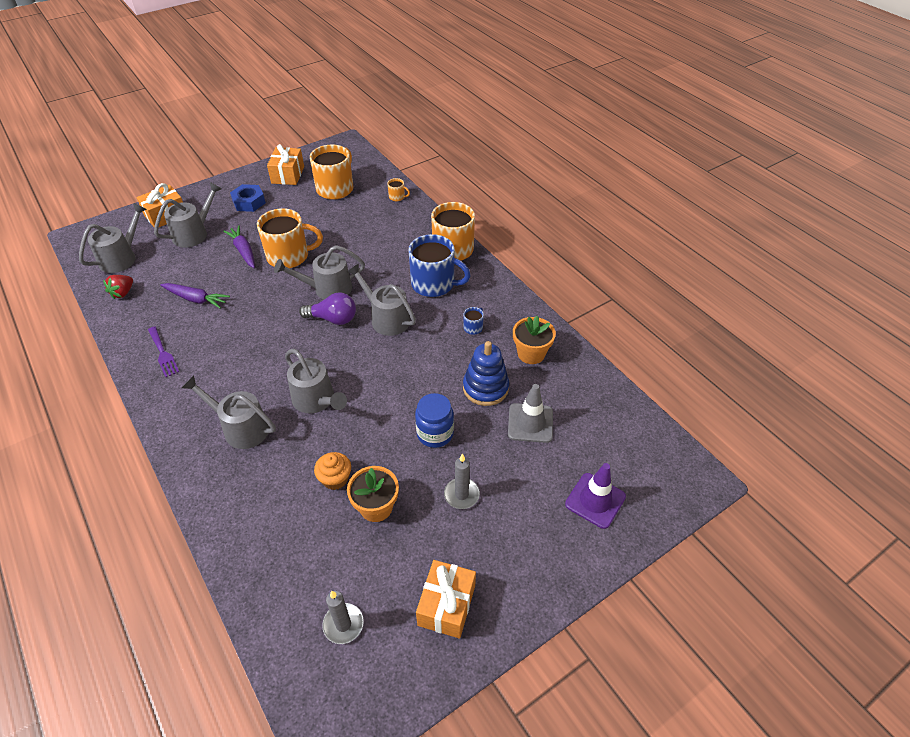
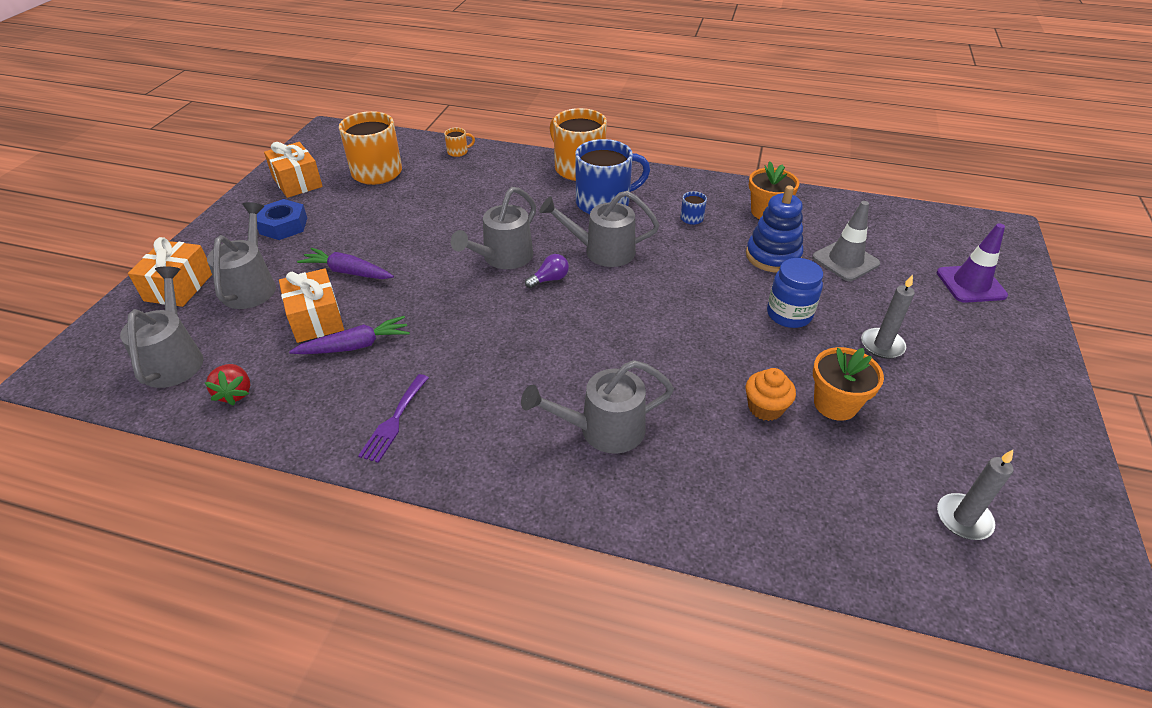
camera: 40 degrees left, 5 degrees down
purple fork [148,326,179,377] -> purple fork turned 90 degrees clockwise [358,374,429,463]
orange mug [257,208,323,268] -> none
grey watering can [285,349,347,413] -> none
purple light bulb [299,293,356,325] -> purple light bulb [525,254,569,288], size x0.61
orange gift [416,560,476,639] -> orange gift moved to [279,268,344,343]

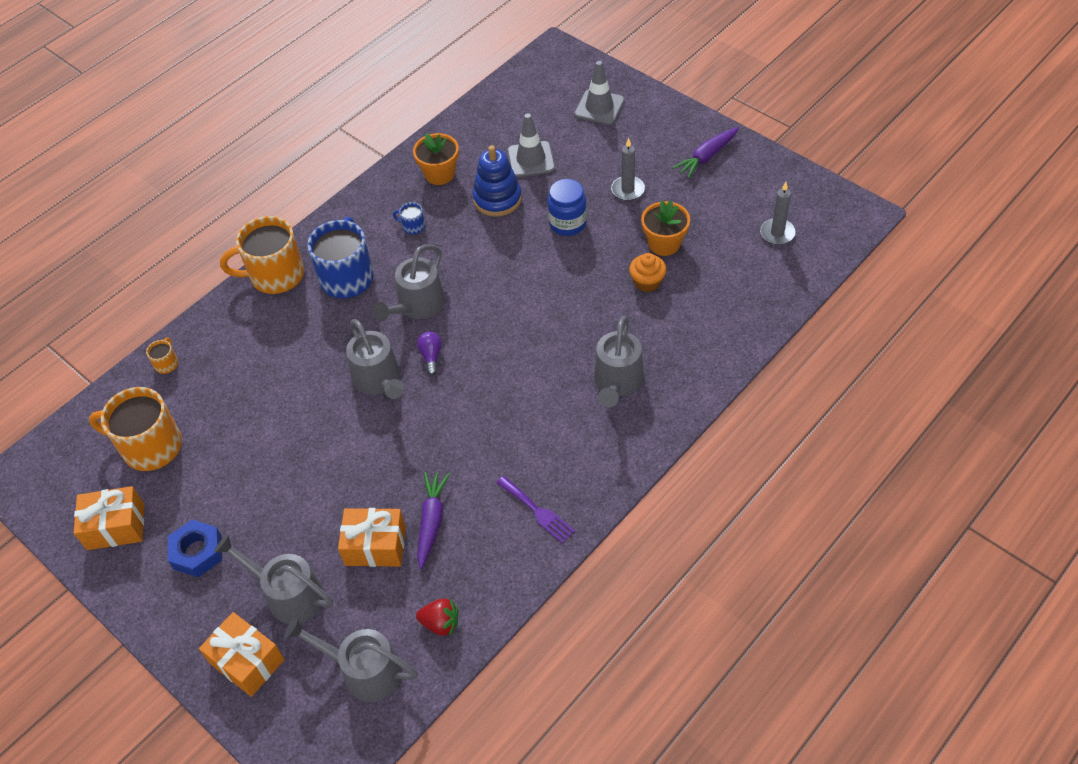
camera: 60 degrees left, 10 degrees up
purple carrot [297,248,394,279] -> purple carrot moved to [672,127,739,179]
purple traffic cone [937,223,1008,303] -> grey traffic cone [574,61,625,125]

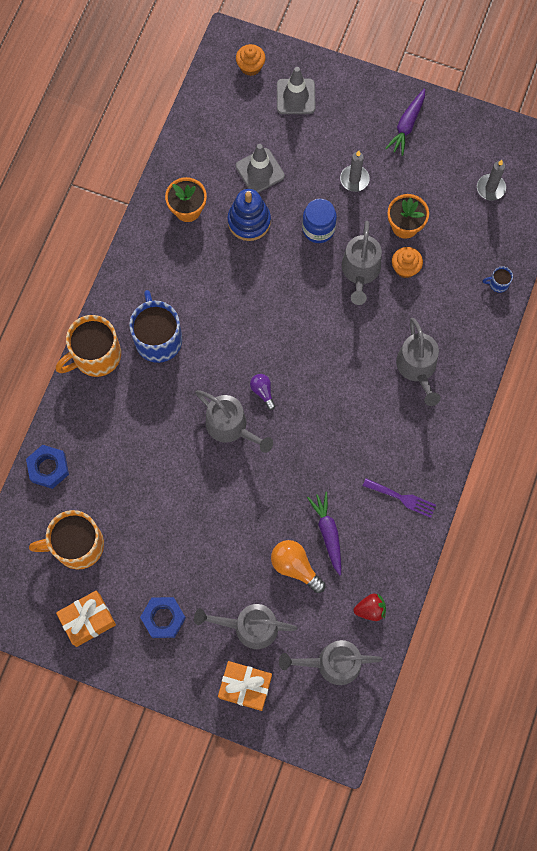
camera: 25 degrees left, 20 degrees up
orange mug [146,338,178,374] -> blue nut [26,445,69,489]
orange gift [338,508,406,567] -> orange light bulb [271,540,326,593]
grey watering can [373,245,445,321] -> grey watering can moved to [342,221,382,305]
blue mug [393,202,425,234] -> blue mug moved to [483,266,513,293]
none -> orange cupcake [236,44,266,76]

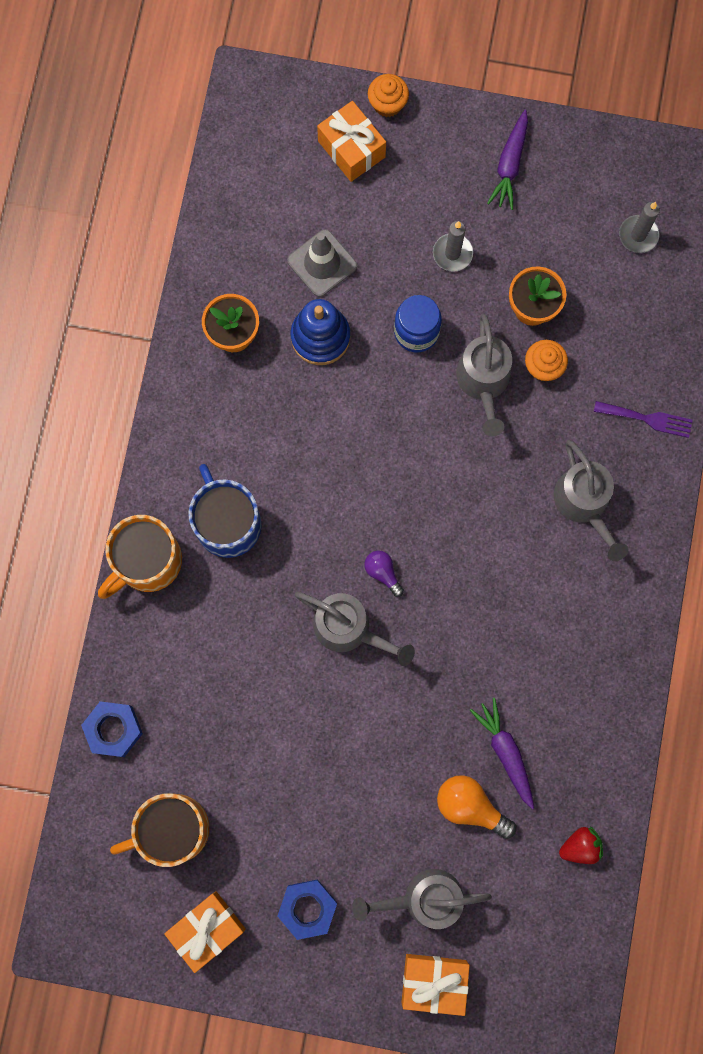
camera: 10 degrees left, 5 degrees up
orange cupcake [236,44,266,76] -> orange cupcake moved to [368,74,409,117]
grey traffic cone [277,67,315,114] -> orange gift [317,101,386,182]
grey watering can [279,640,382,685] -> none
purple fork [363,478,436,518] -> purple fork moved to [594,401,693,438]
blue mug [483,266,513,293] -> none

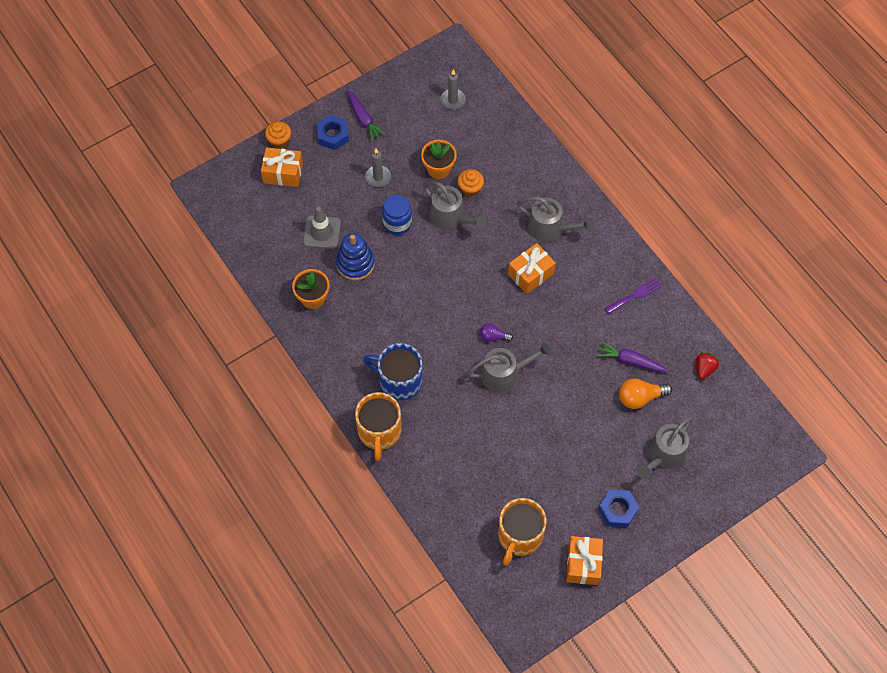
camera: 45 degrees left, 15 degrees down
blue nut [81,701,143,757] -> blue nut moved to [317,115,349,150]
orange gift [401,954,470,1016] -> orange gift moved to [508,243,556,294]
purple fork [594,401,693,438] -> purple fork moved to [604,278,662,314]

